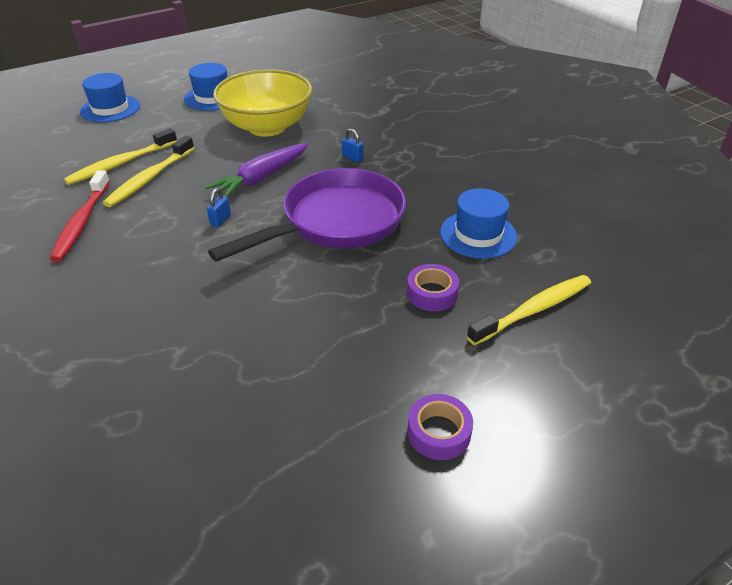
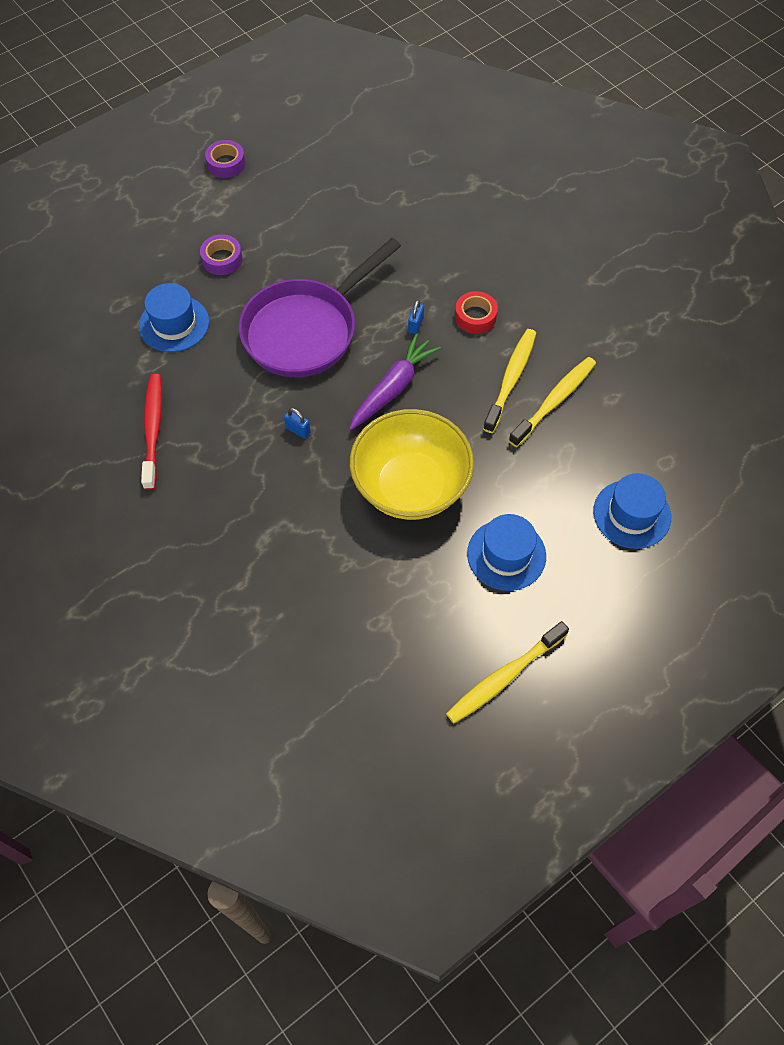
camera: 175 degrees right, 20 degrees up
red toothbrush [50,170,110,262] -> red toothbrush moved to [141,374,162,490]
yellow toothbrush [467,275,591,345] -> yellow toothbrush moved to [446,621,569,724]
none -> red tape [455,291,498,334]

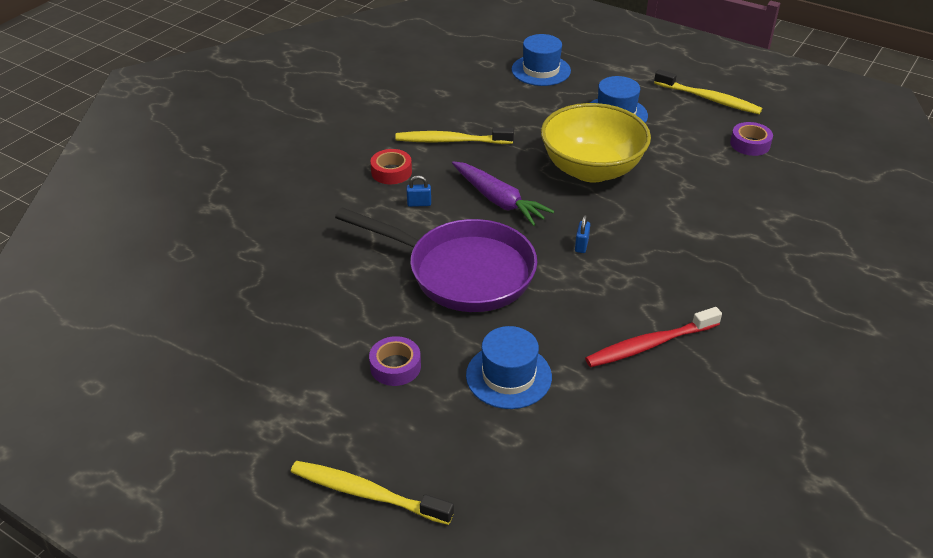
camera: 110 degrees left, 20 degrees down
purple tape [205,140,245,178] -> purple tape moved to [730,122,773,156]
purple carrot [349,333,441,430] -> purple carrot turned 150 degrees counterclockwise [452,161,554,226]
yellow toothbrush [508,357,596,447] -> yellow toothbrush moved to [291,461,454,525]

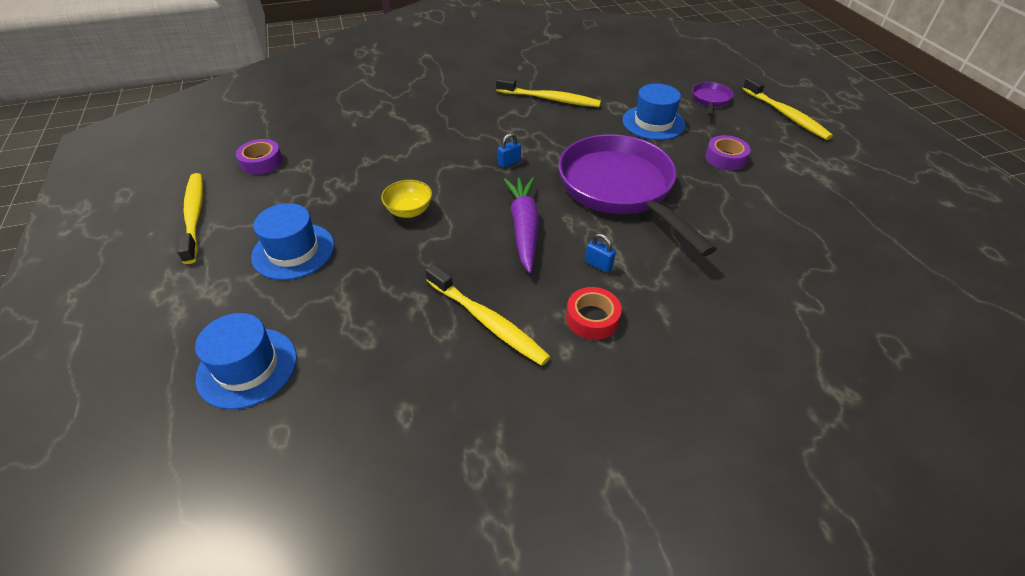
camera: 140 degrees left, 5 degrees up
yellow bowl [541,103,651,182] -> yellow bowl [381,180,432,218], size x0.42
red toothbrush [585,307,722,367] -> yellow toothbrush [496,77,601,107]
none -> purple pan [692,82,733,116]

